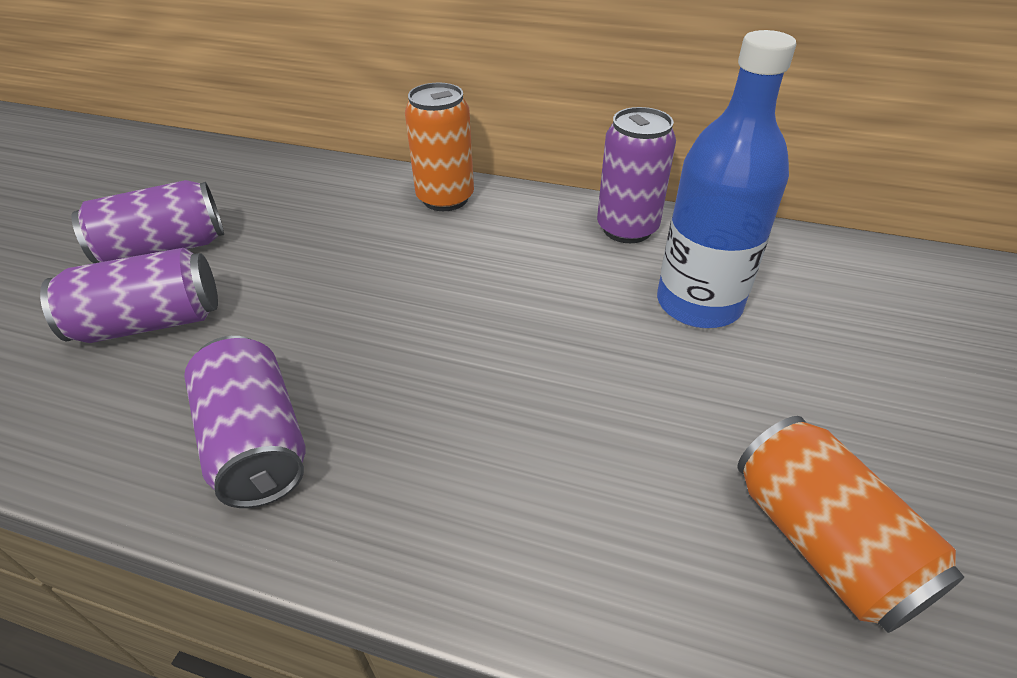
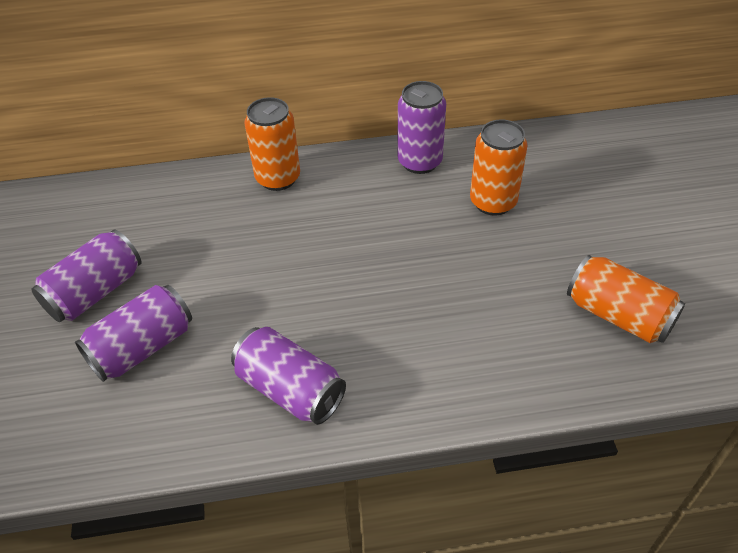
camera: 25 degrees left, 5 degrees up
blue bottle [657,30,796,328] -> orange can [470,120,528,216]

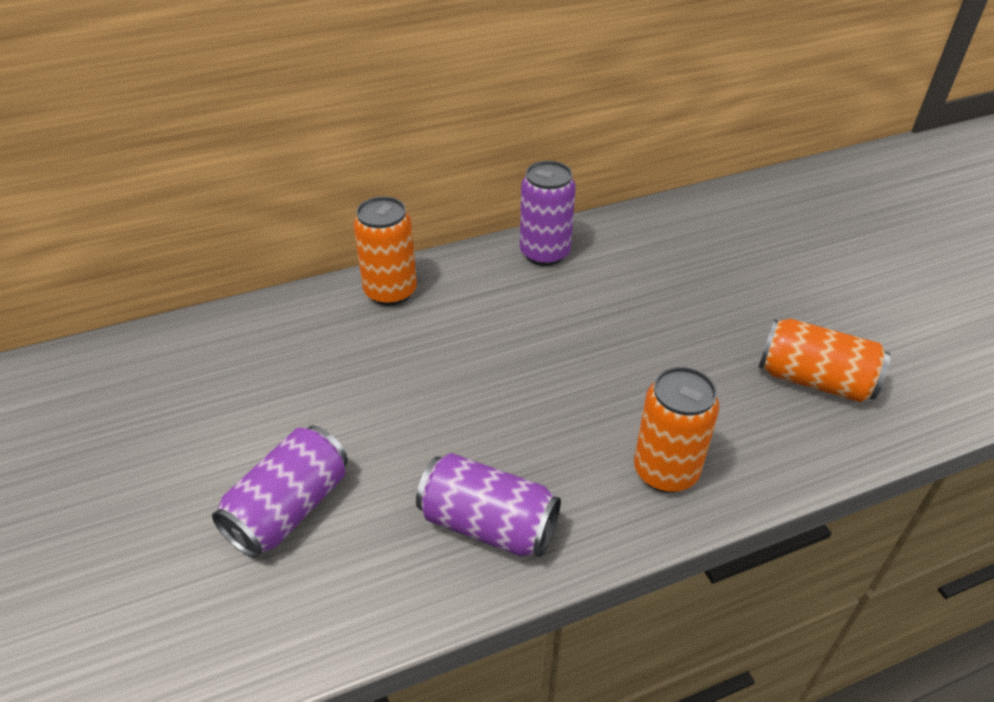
camera: 15 degrees left, 5 degrees down
purple can [31,229,141,322] -> none
orange can [470,120,528,216] -> orange can moved to [634,367,719,493]

